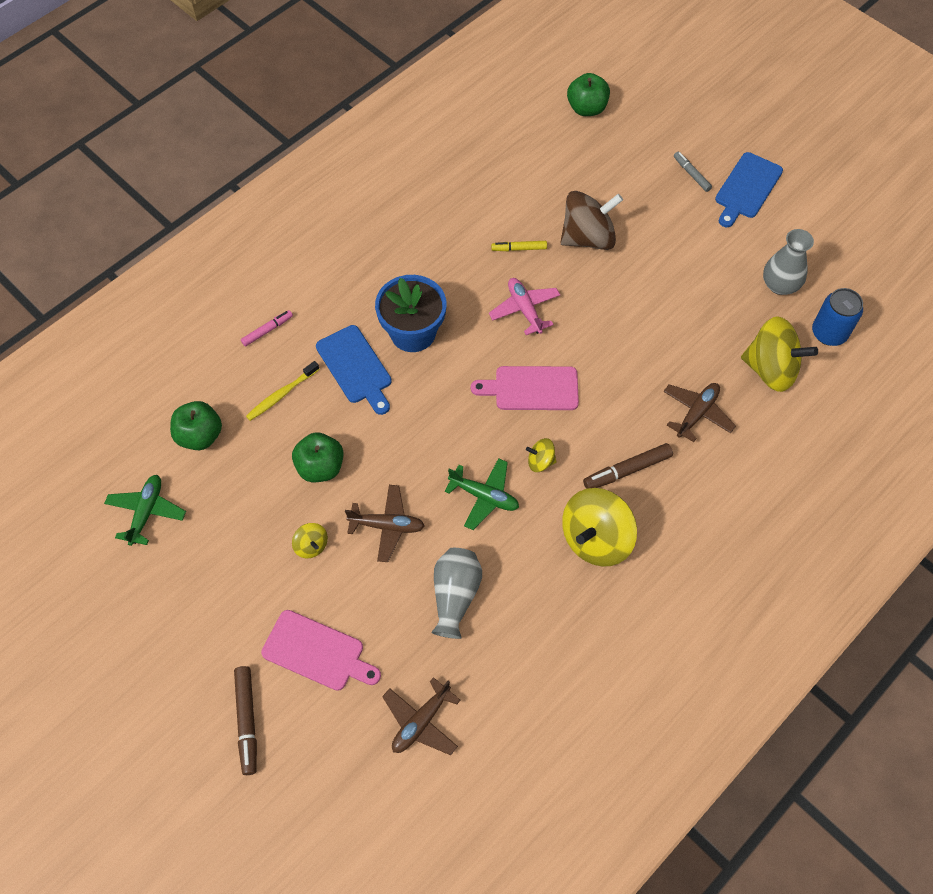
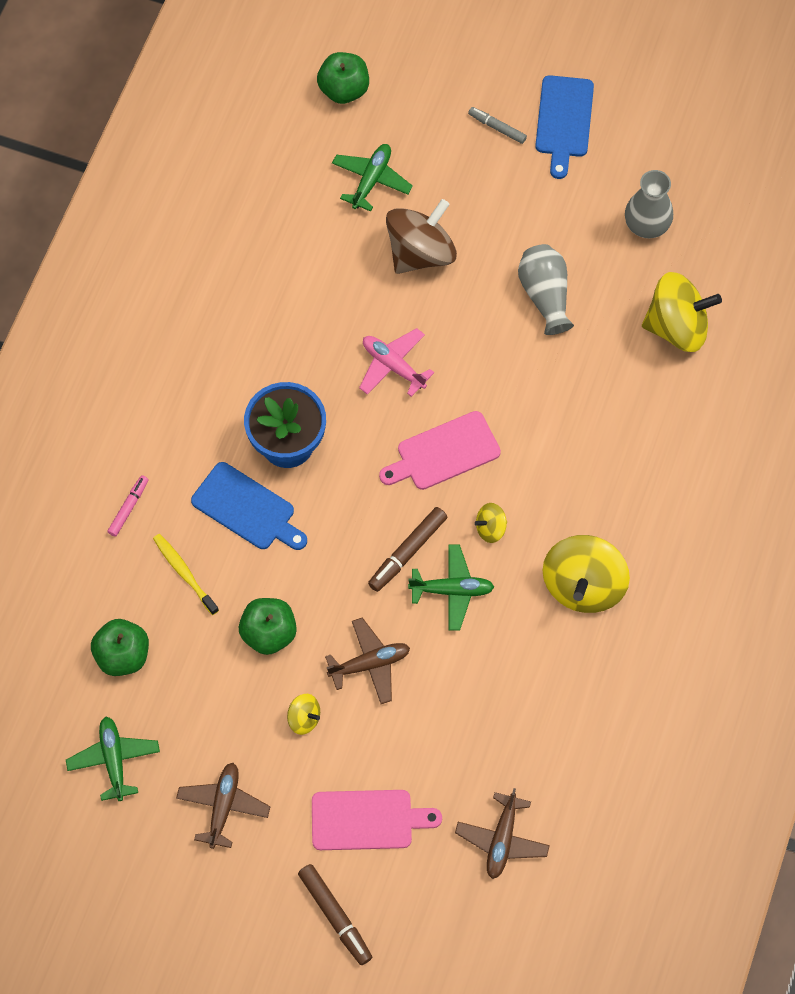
camera: 25 degrees left, 5 degrees up
yellow toothbrush [246,361,320,421] -> yellow toothbrush turned 120 degrees clockwise [153,534,219,615]
grey vase [431,548,482,639] -> grey vase moved to [518,244,574,335]
yellow marker [491,241,547,251] -> none
brown marker [583,443,673,489] -> brown marker moved to [368,507,447,592]
brown plane [663,383,736,442] -> brown plane moved to [176,763,270,849]
blue can [812,288,863,346] -> none
none -> green plane [332,144,413,211]

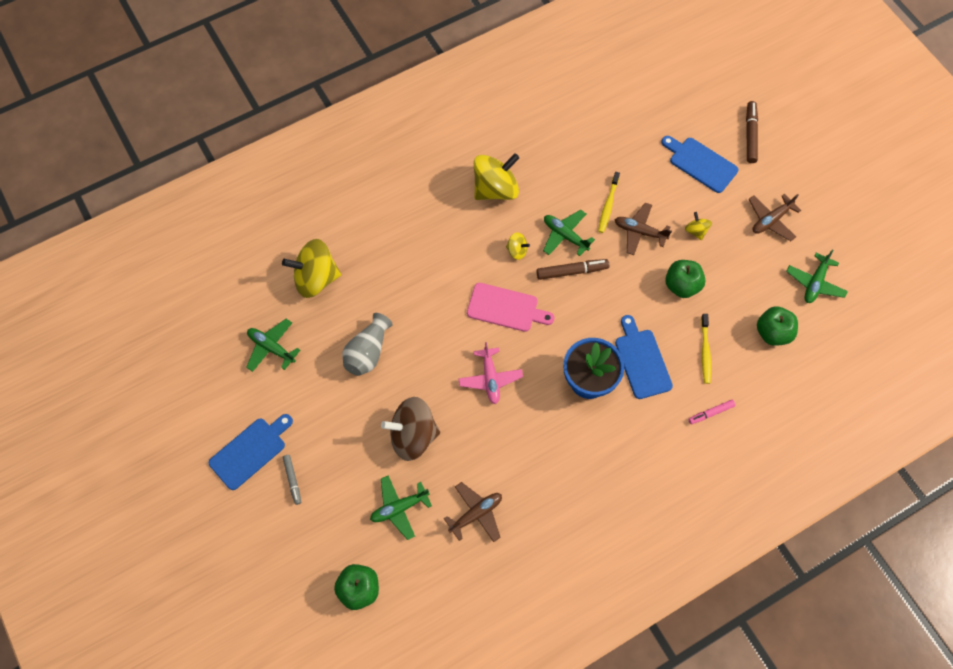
camera: 140 degrees left, 0 degrees up
pink cutting board [312,790,442,850] -> blue cutting board [661,136,738,193]
brown plane [455,788,550,879] -> brown plane moved to [444,482,502,542]
grey vase [625,170,673,238] -> green plane [246,319,300,372]
yellow spinning top [642,272,722,352] -> yellow spinning top turned 45 degrees counterclockwise [282,239,341,298]
none -> yellow toothbrush [598,172,620,233]

